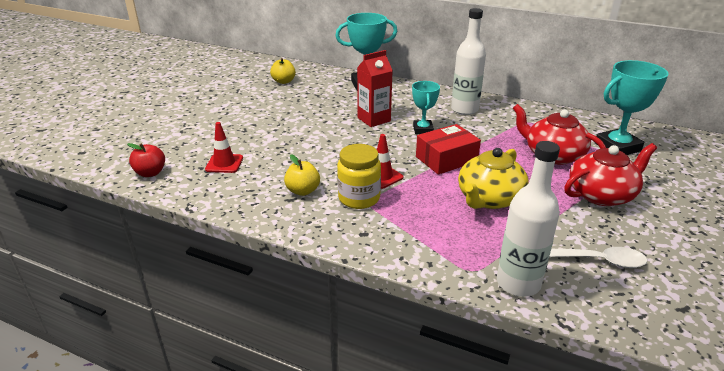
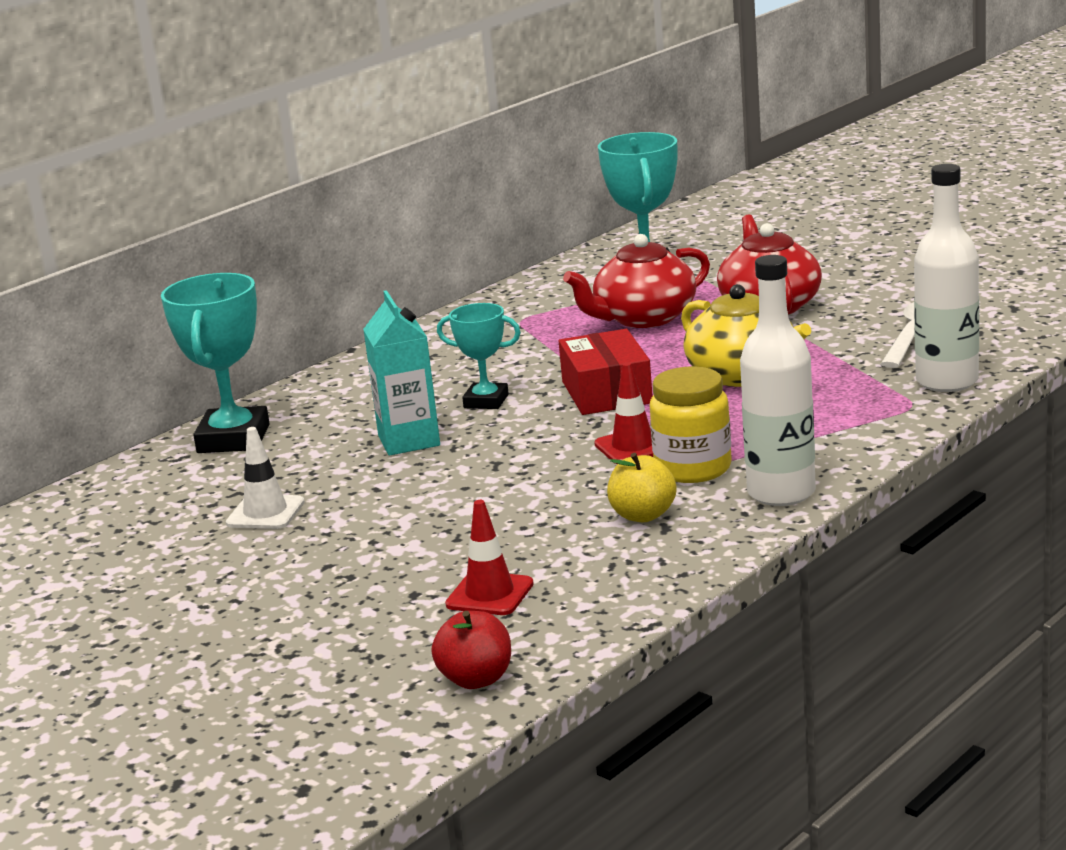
camera: 70 degrees left, 10 degrees down
yellow apple [270,58,296,84] -> none
red carton [357,50,393,127] -> turquoise carton [363,290,440,456]
white bottle [451,8,486,115] -> white bottle moved to [740,255,816,506]
none -> white traffic cone [226,427,305,529]

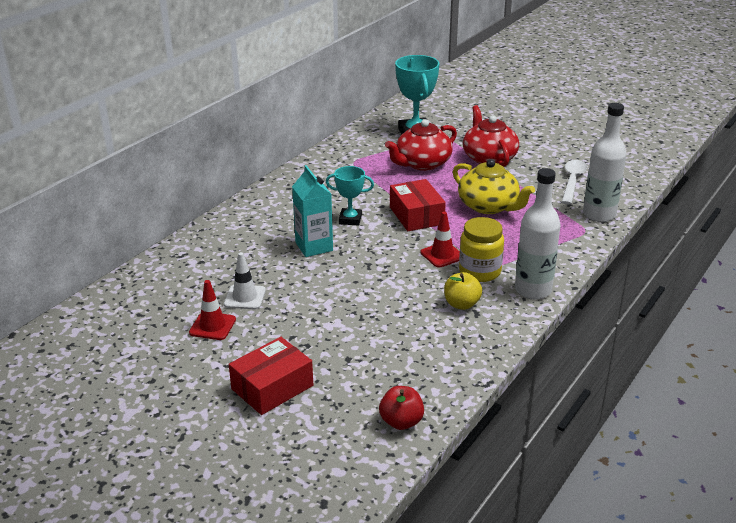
camera: 10 degrees left, 10 degrees up
turquoise trophy [161,273,270,453] -> none
red traffic cone [445,500,534,615] -> red traffic cone moved to [189,280,236,340]
none -> red box [229,337,313,415]

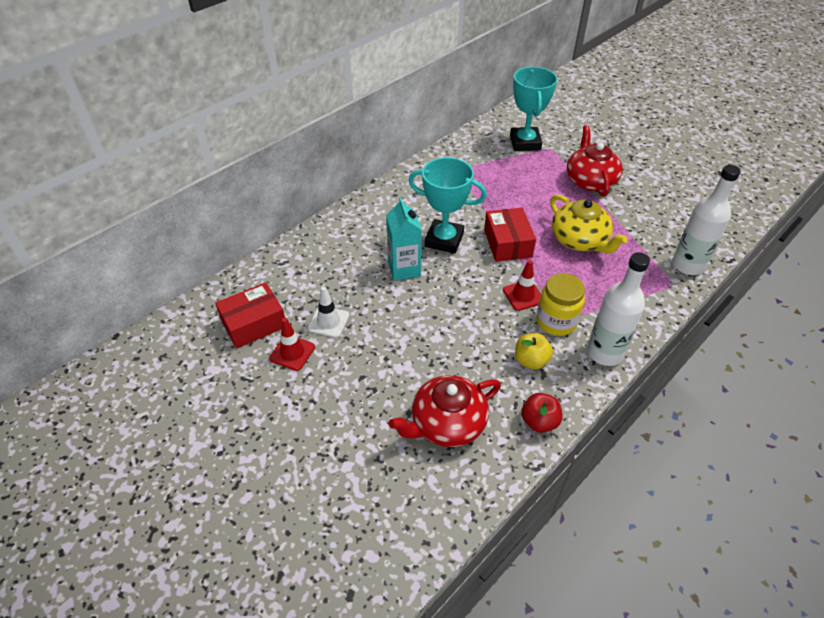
camera: 10 degrees right, 15 degrees up
red box [229,337,313,415] -> red box moved to [215,282,285,349]
turquoise trophy [326,166,374,226] -> turquoise trophy [409,157,487,254], size x1.66
red apple [379,386,424,430] -> red apple moved to [521,393,562,433]
red teapot [385,119,457,171] -> red teapot moved to [389,375,501,447]
white spoon [562,160,587,204] -> none

